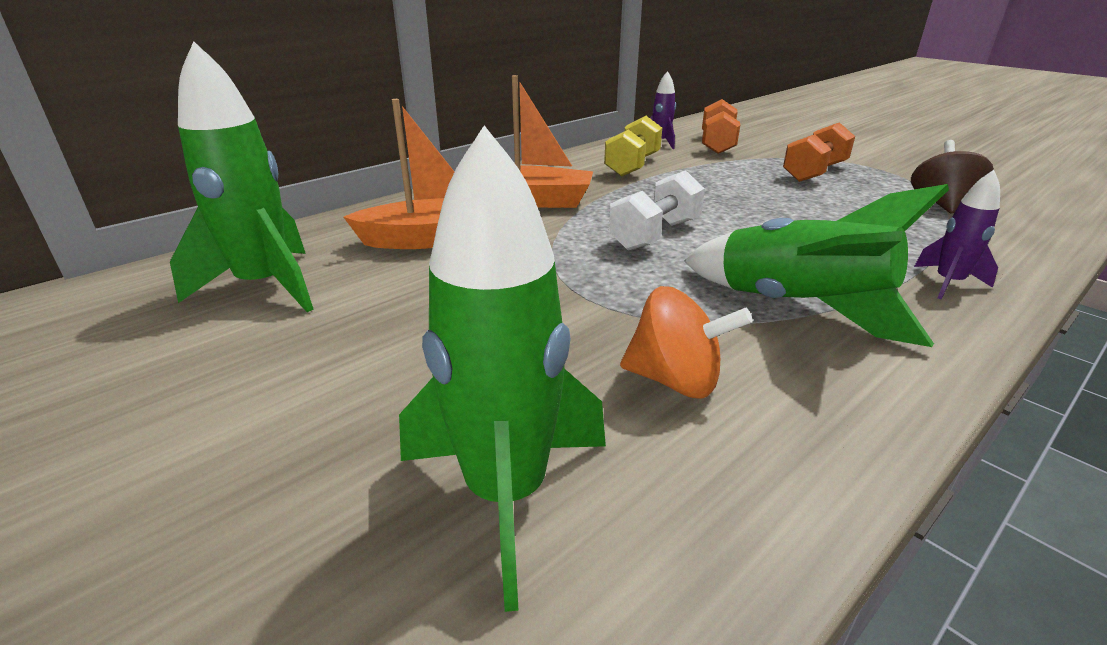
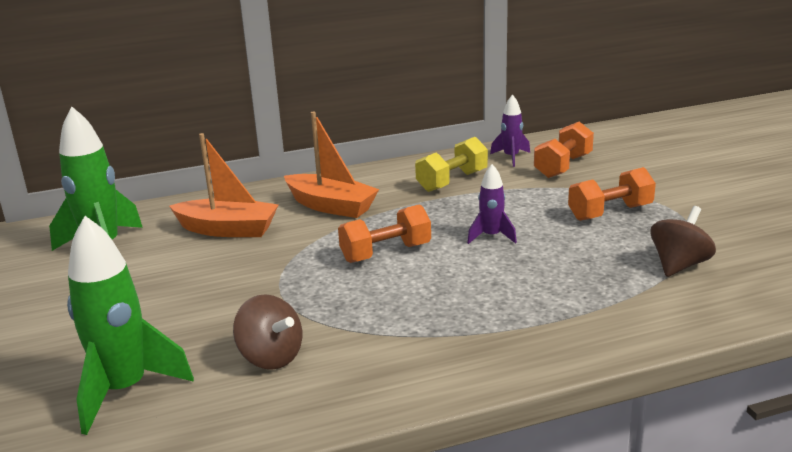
camera: 25 degrees right, 5 degrees down
white dumbbell [609,170,705,251] -> orange dumbbell [338,205,431,263]
orange spinning top [620,286,753,399] -> brown spinning top [233,294,302,370]
green rocket [684,184,949,347] -> none
purple rocket [914,170,1000,299] -> purple rocket moved to [467,164,517,244]

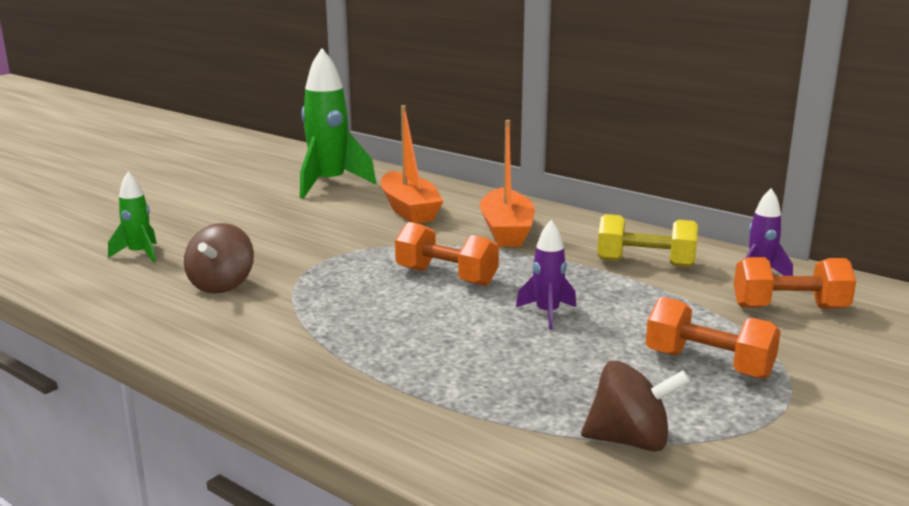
camera: 55 degrees right, 5 degrees down
green rocket [67,216,194,435] -> green rocket [108,172,157,263], size x0.52

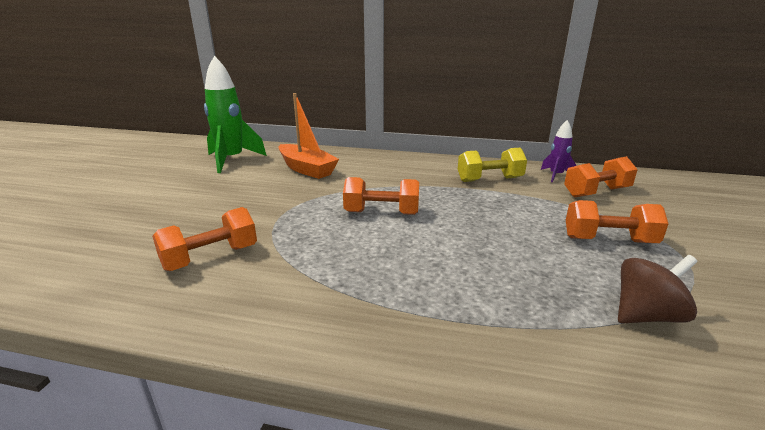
camera: 25 degrees left, 5 degrees up
green rocket [108,172,157,263] -> none
brown spinning top [184,223,254,294] -> orange dumbbell [152,207,257,271]
orange boat [480,120,535,247] -> none
purple rocket [516,220,576,330] -> none

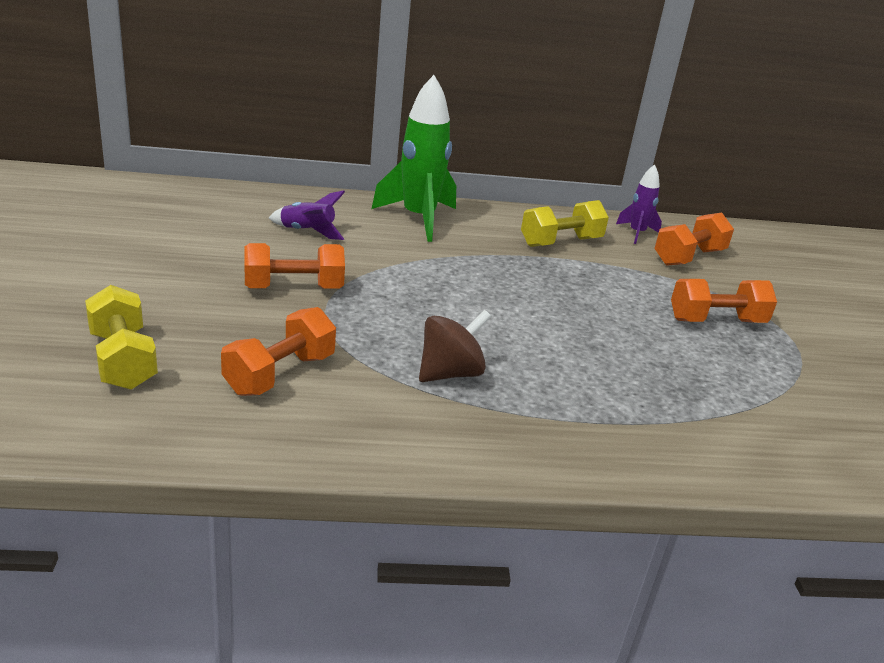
camera: 20 degrees left, 5 degrees up
green rocket [204,56,267,173] -> green rocket moved to [371,75,456,242]
orange boat [278,93,339,179] -> purple rocket [269,190,345,240]
orange dumbbell [343,177,419,215] -> orange dumbbell moved to [245,243,345,289]
brown spinning top [618,255,697,323] -> brown spinning top moved to [419,310,491,382]
none -> yellow dumbbell [85,285,158,390]

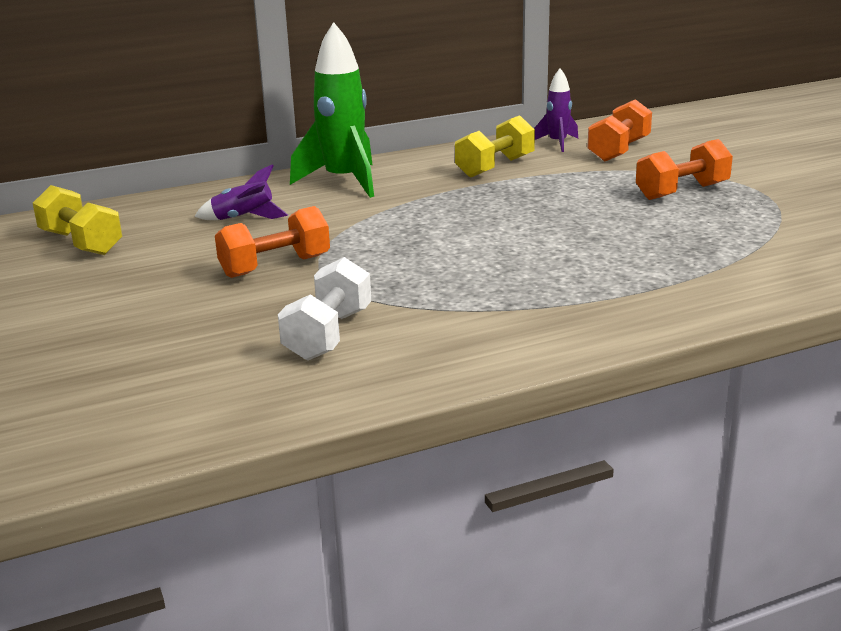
camera: 15 degrees left, 5 degrees down
yellow dumbbell [85,285,158,390] -> yellow dumbbell moved to [33,185,122,255]
orange dumbbell [221,307,336,396] -> white dumbbell [278,257,371,361]
brown spinning top [419,310,491,382] -> none

